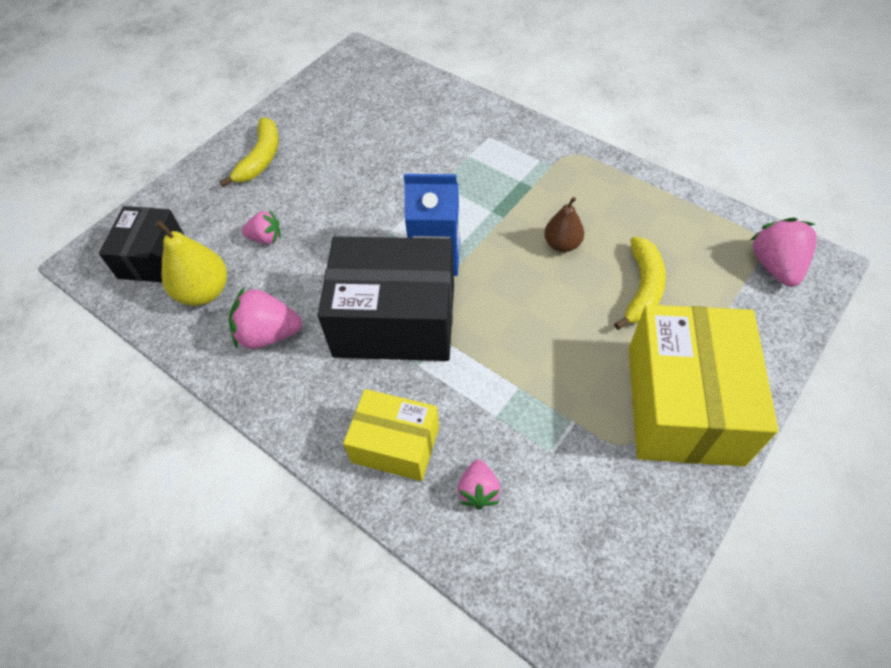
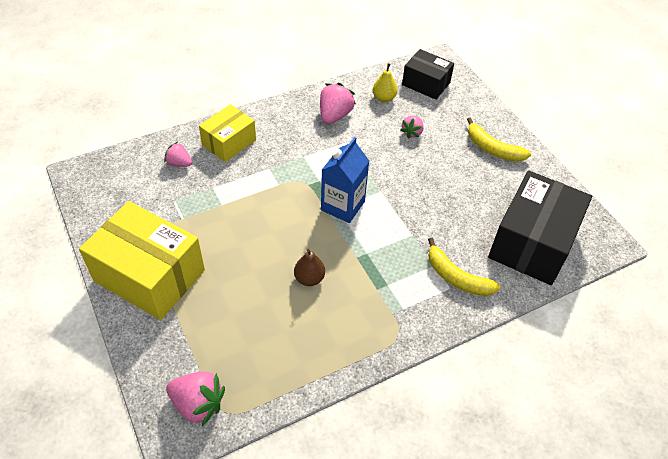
camera: 110 degrees right, 5 degrees down
yellow pear [155,220,227,306] -> yellow pear [373,63,398,102], size x0.66
black box [318,236,454,361] -> black box moved to [488,170,592,285]
yellow banana [614,237,666,330] -> yellow banana moved to [428,238,501,296]

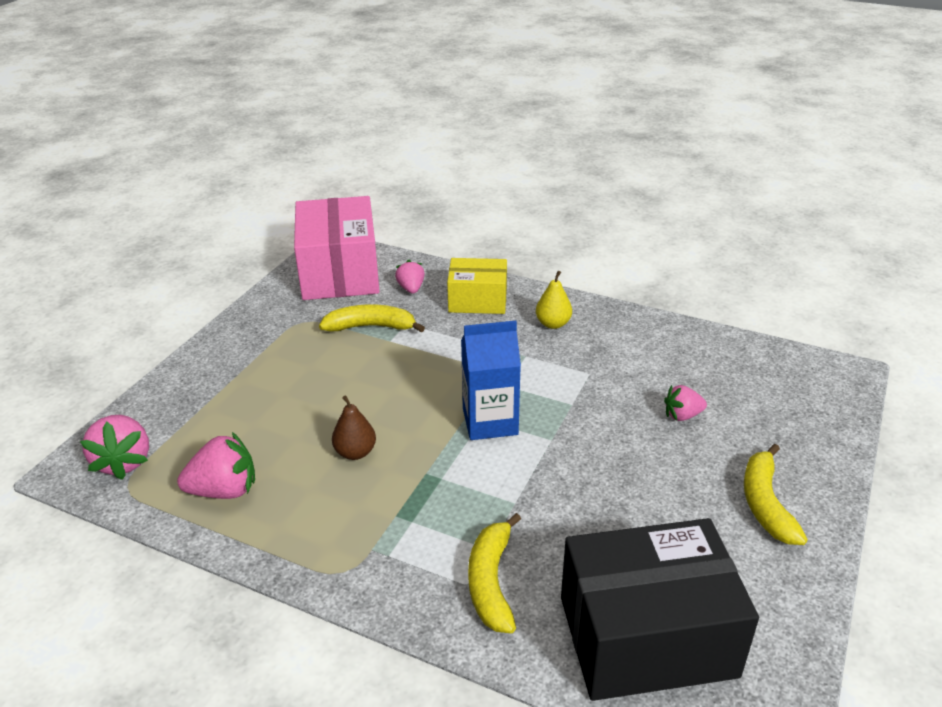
camera: 55 degrees right, 15 degrees down
yellow box [79,201,205,320] -> none
pink strawberry [320,83,356,124] -> pink strawberry moved to [177,432,255,499]
yellow pear [373,63,398,102] -> yellow pear moved to [536,271,572,329]
black box [402,49,454,100] -> none
none -> pink box [294,196,380,300]
none -> yellow banana [319,304,425,333]

